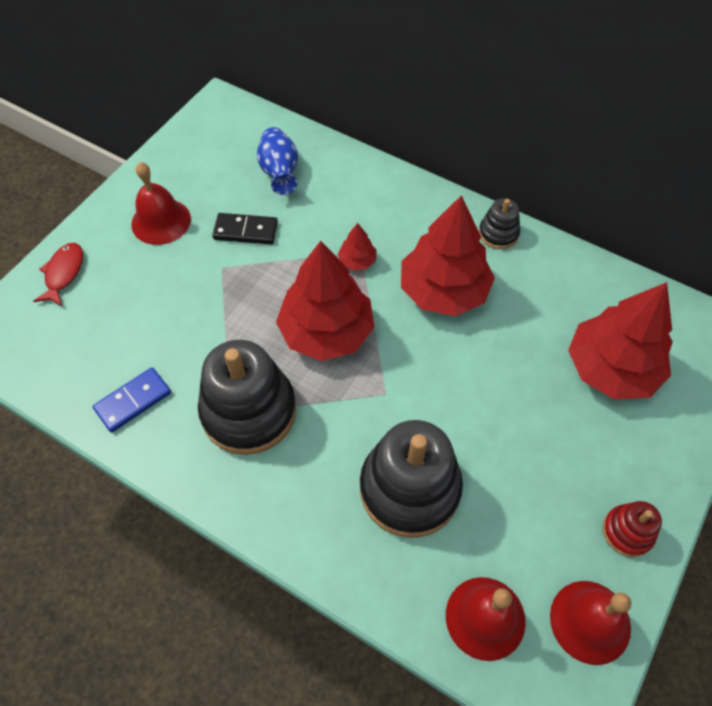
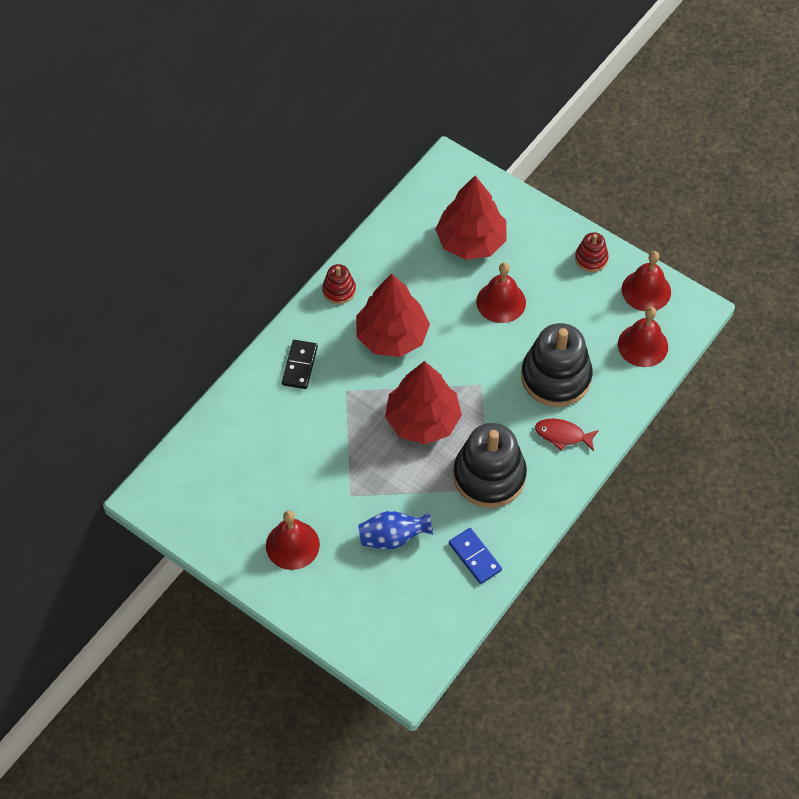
camera: 85 degrees left, 0 degrees up
red fish [33,243,83,306] -> red fish moved to [535,419,599,451]
black domino [212,213,278,244] -> black domino moved to [282,340,318,389]
blue vase [257,127,298,195] -> blue vase moved to [359,511,433,549]
red tree [338,223,376,270] -> none
black stacking toy [479,199,520,249] -> red stacking toy [322,264,356,304]
none -> red bell [476,263,526,323]

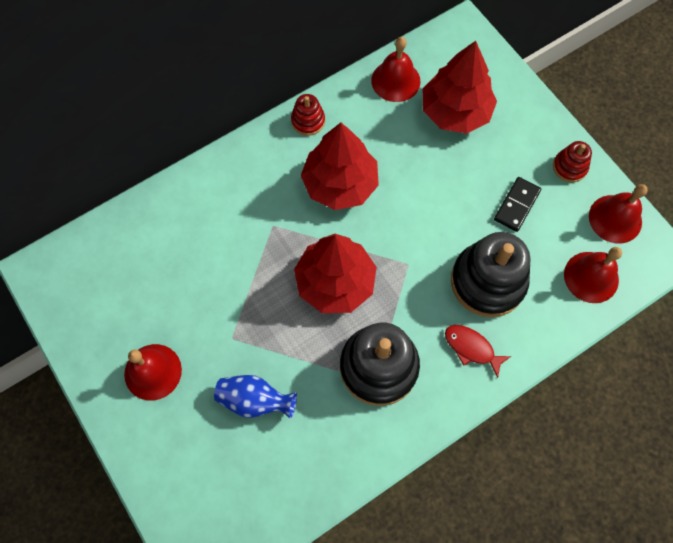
camera: 20 degrees right, 10 degrees up
black domino [282,340,318,389] -> black domino moved to [494,177,541,232]
blue domino [449,528,502,584] -> none
red bell [476,263,526,323] -> red bell moved to [371,37,420,102]

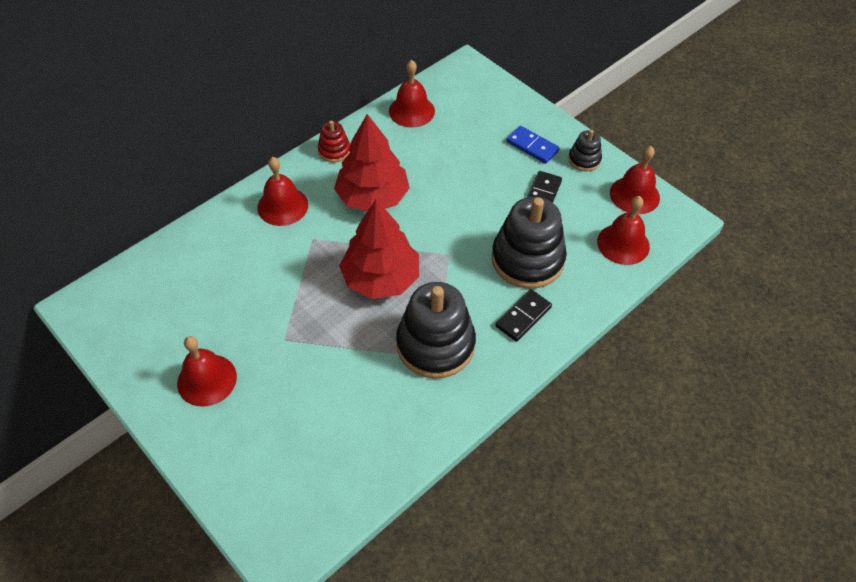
camera: 10 degrees left, 15 degrees down
blue vase [214,375,297,419] -> none
red tree [423,41,497,134] -> none
red fish [445,325,511,378] -> black domino [495,289,552,342]
red stacking toy [553,141,592,182] -> black stacking toy [568,130,602,171]
none -> red bell [257,157,308,226]
none -> blue domino [506,126,559,164]

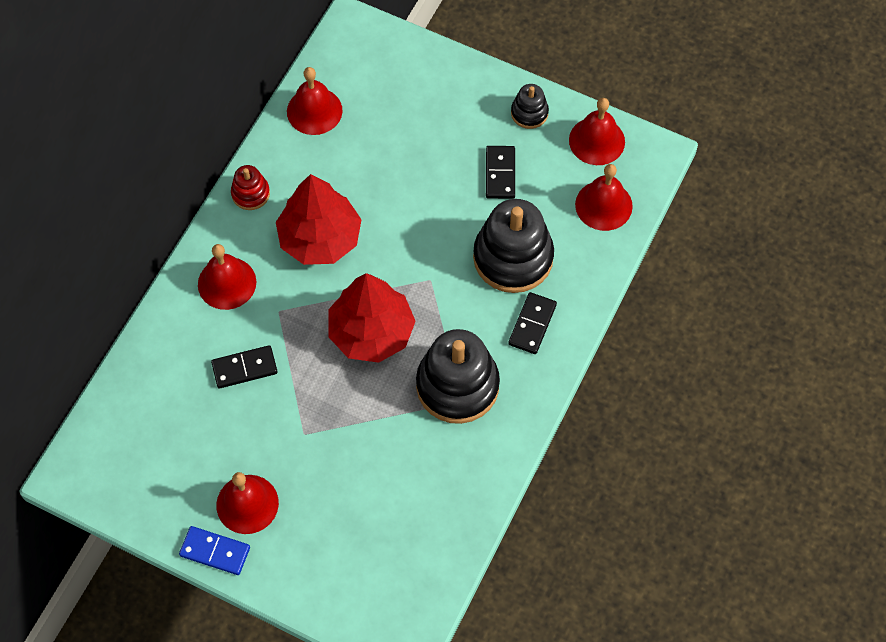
camera: 20 degrees left, 10 degrees up
blue domino [506,126,559,164] -> blue domino moved to [179,526,250,575]
none -> black domino [211,345,278,388]

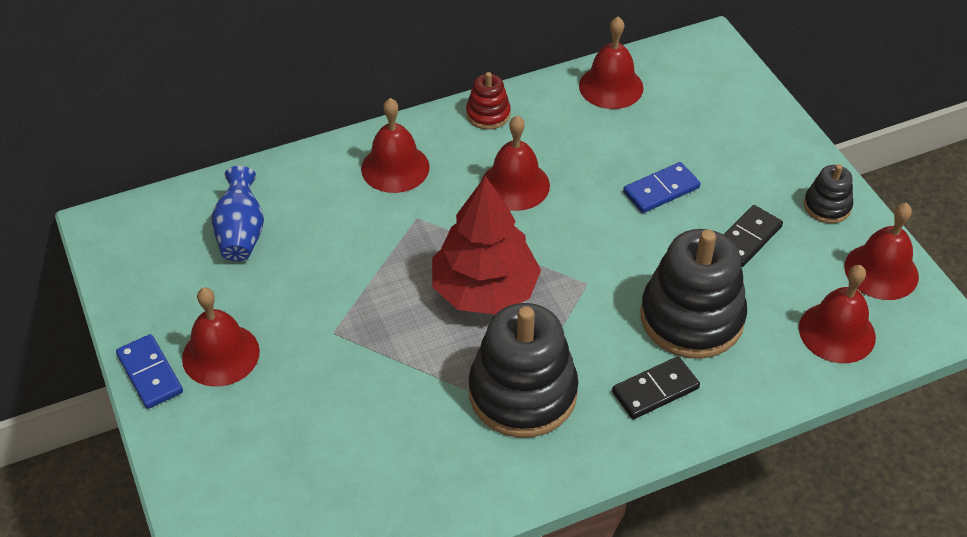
camera: 40 degrees right, 15 degrees down
black domino [211,345,278,388] -> none
red tree [276,174,362,265] -> red bell [481,115,550,211]
none -> blue vase [211,166,264,261]
none -> blue domino [623,162,700,213]

